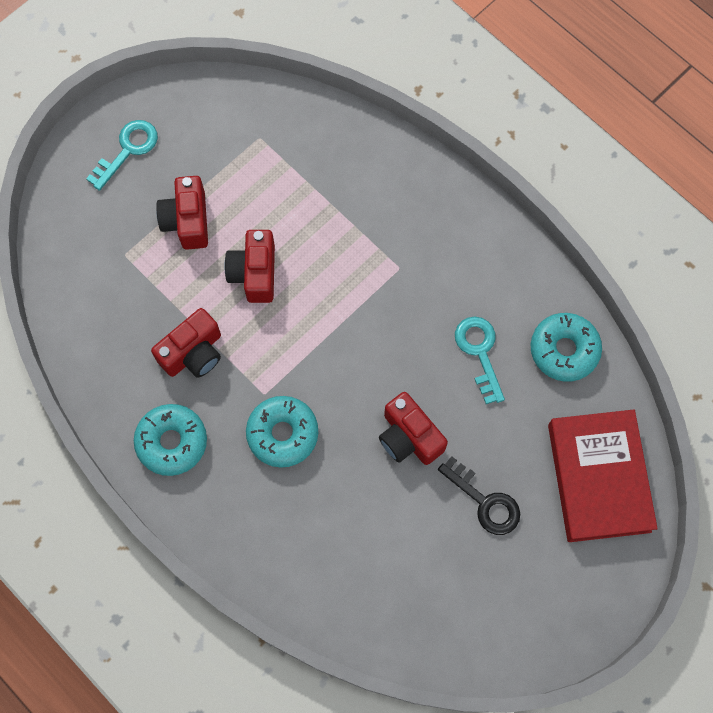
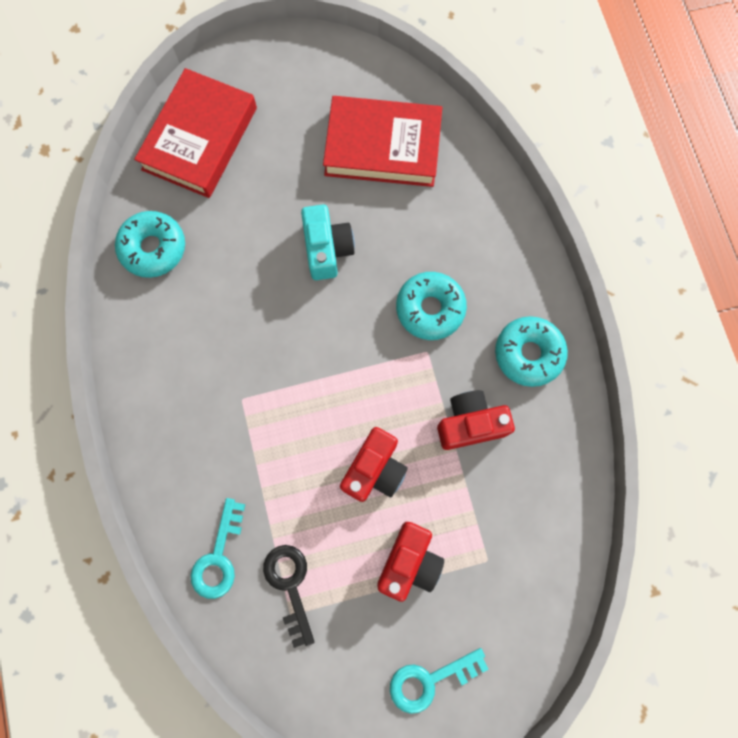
camera: 150 degrees left, 5 degrees up
red camera [379,392,448,465] -> turquoise camera [301,204,355,280]
black key [438,456,520,535] -> black key moved to [263,545,314,648]
turquoise key [455,317,505,404] -> turquoise key moved to [190,498,245,599]
none -> red book [323,96,442,187]

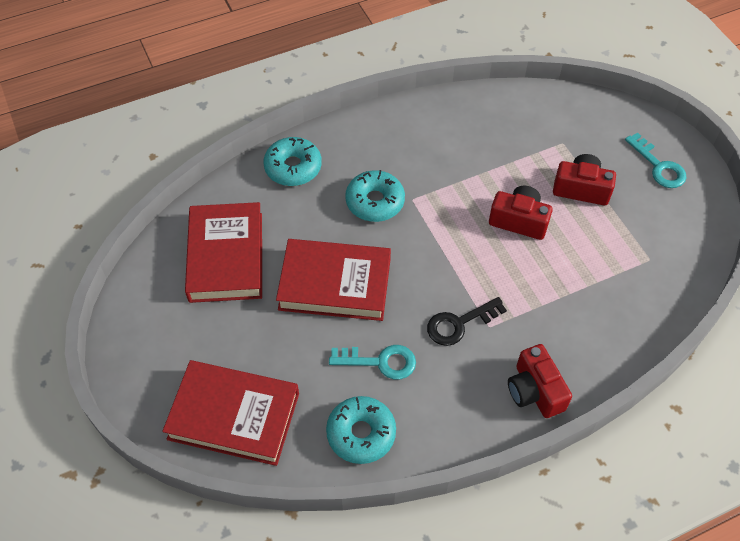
camera: 100 degrees left, 20 degrees down
turquoise key [190,498,245,599] -> turquoise key moved to [329,345,416,380]
black key [263,545,314,648] -> black key moved to [427,297,507,346]
turquoise camera [301,204,355,280] -> red book [276,239,391,321]
red camera [437,390,515,450] -> red camera moved to [508,344,572,418]
turquoise donut [495,316,568,387] -> turquoise donut moved to [264,137,322,186]

